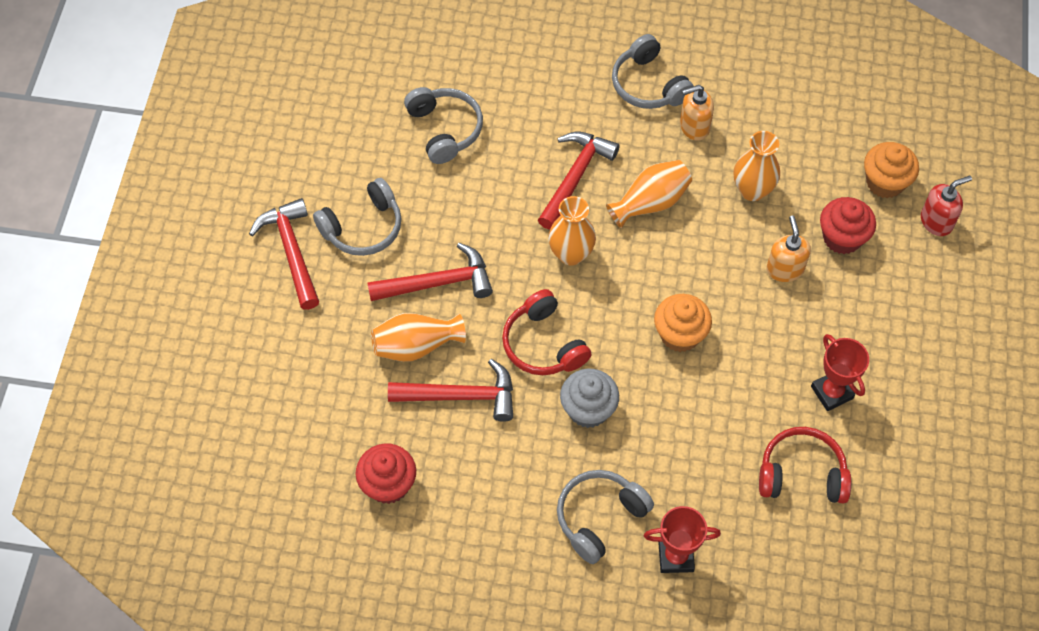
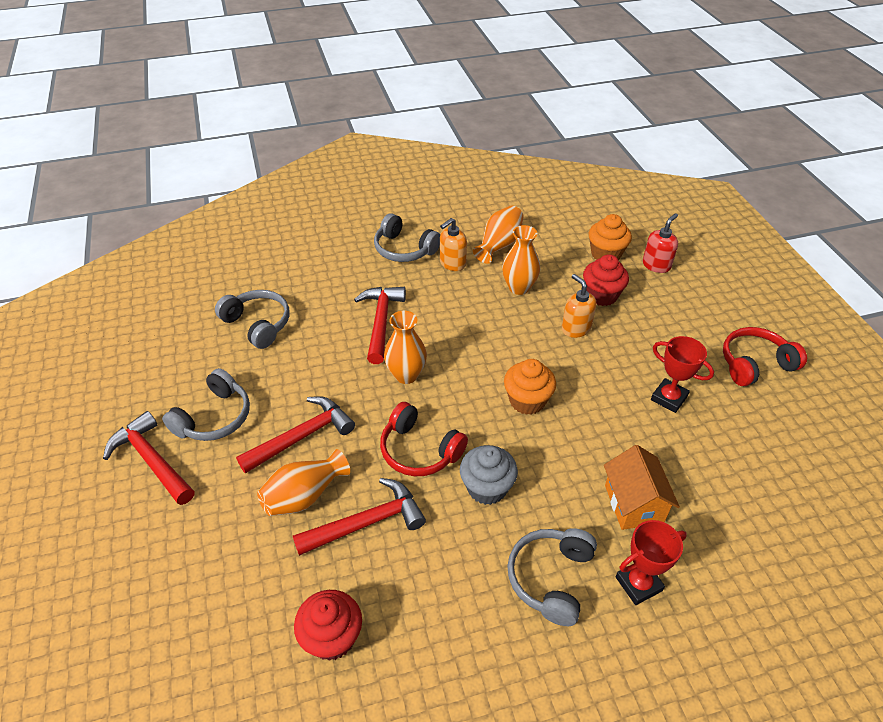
camera: 25 degrees left, 15 degrees down
orange vase [606,160,692,228] -> orange vase moved to [473,205,524,264]
red headphones [759,427,851,503] -> red headphones moved to [723,327,807,386]
none -> orange house [604,445,680,530]

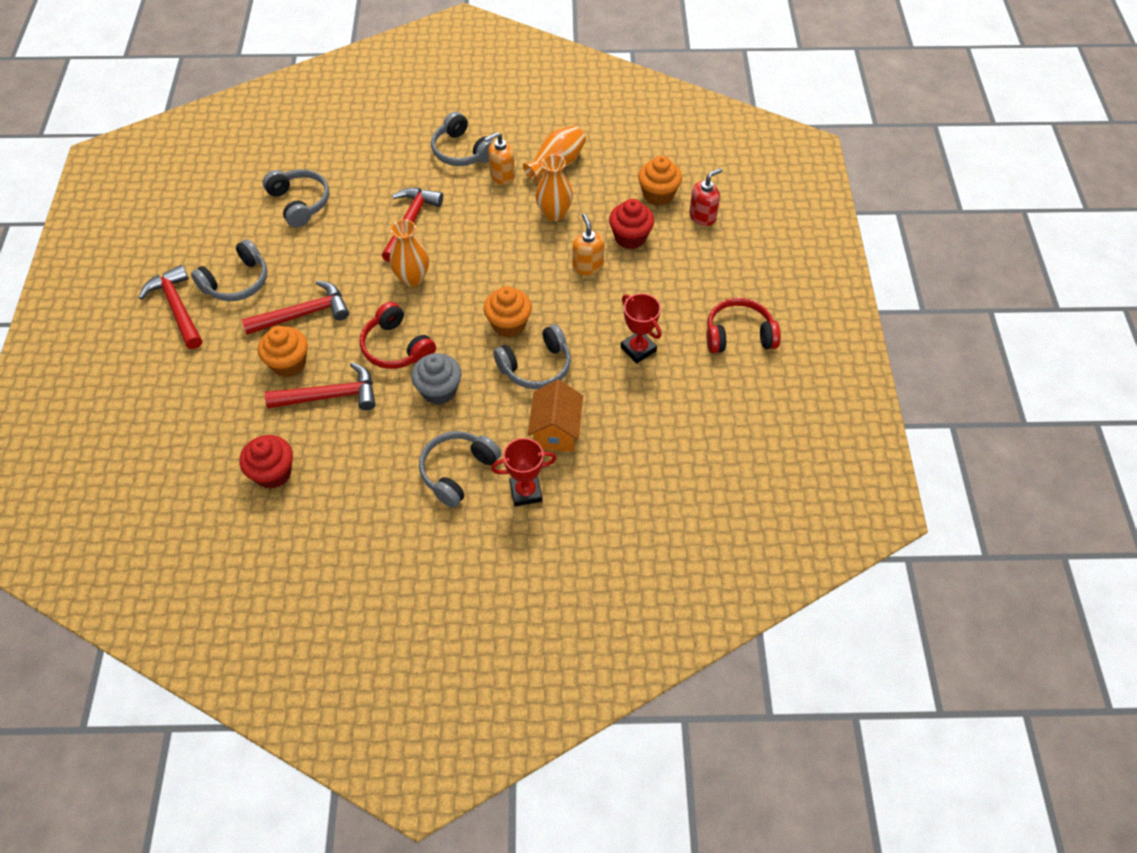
camera: 15 degrees right, 10 degrees up
orange vase [257,449,350,516] -> orange cupcake [258,326,308,377]
none -> grey headphones [493,324,571,389]

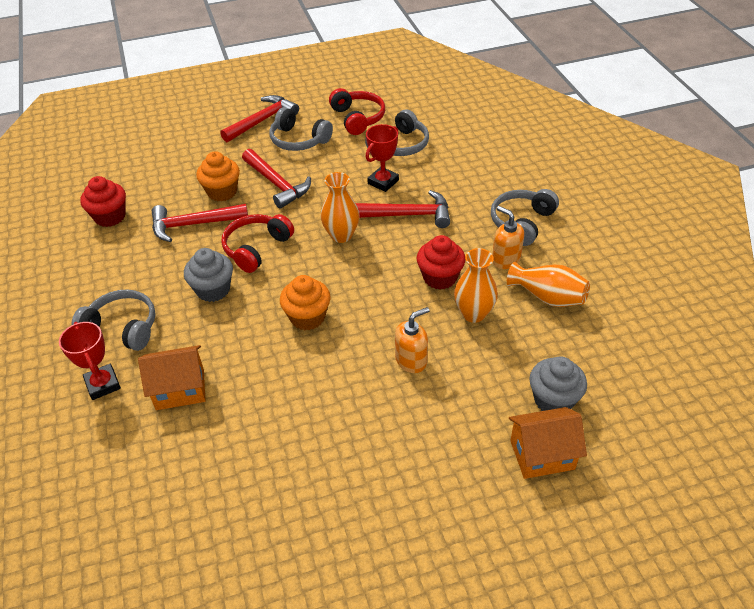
camera: 75 degrees right, 10 degrees down
red hammer [265,362,376,410] -> red hammer turned 105 degrees clockwise [152,204,248,242]
grey headphones [493,324,571,389] -> none
red cupcake [609,199,654,249] -> red cupcake moved to [417,235,466,289]
red trophy [621,293,662,364] -> red trophy moved to [366,124,399,192]
orange cupcake [638,156,682,206] -> grey cupcake [529,357,587,411]
red soap dispenser [689,168,723,226] -> orange house [509,407,587,479]
red headphones [707,298,781,353] -> red headphones moved to [329,88,385,135]

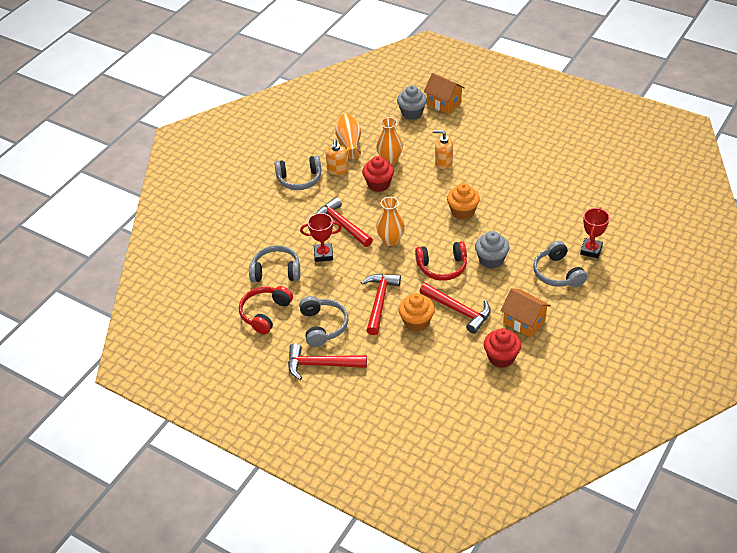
camera: 130 degrees left, 0 degrees up
orange house [138,345,206,410] -> orange house moved to [500,288,551,338]

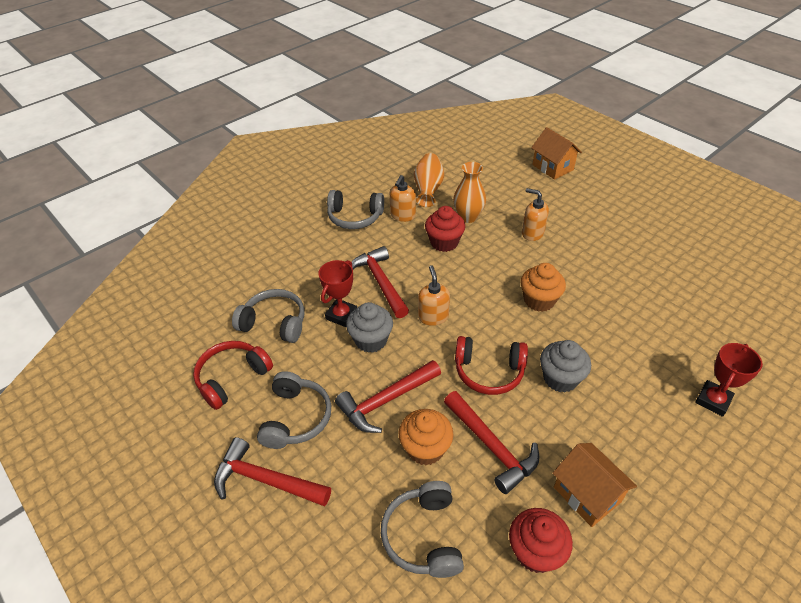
camera: 15 degrees right, 0 degrees up
red trophy [300,213,342,262] -> red trophy turned 75 degrees counterclockwise [319,260,357,327]
red hammer [361,274,401,335] -> red hammer turned 150 degrees counterclockwise [335,360,441,433]
orange vase [376,197,405,246] -> orange soap dispenser [418,265,450,326]
grey cupcake [397,85,427,120] -> grey cupcake moved to [346,302,393,353]
grey headphones [533,241,587,287] -> grey headphones moved to [381,481,464,578]

